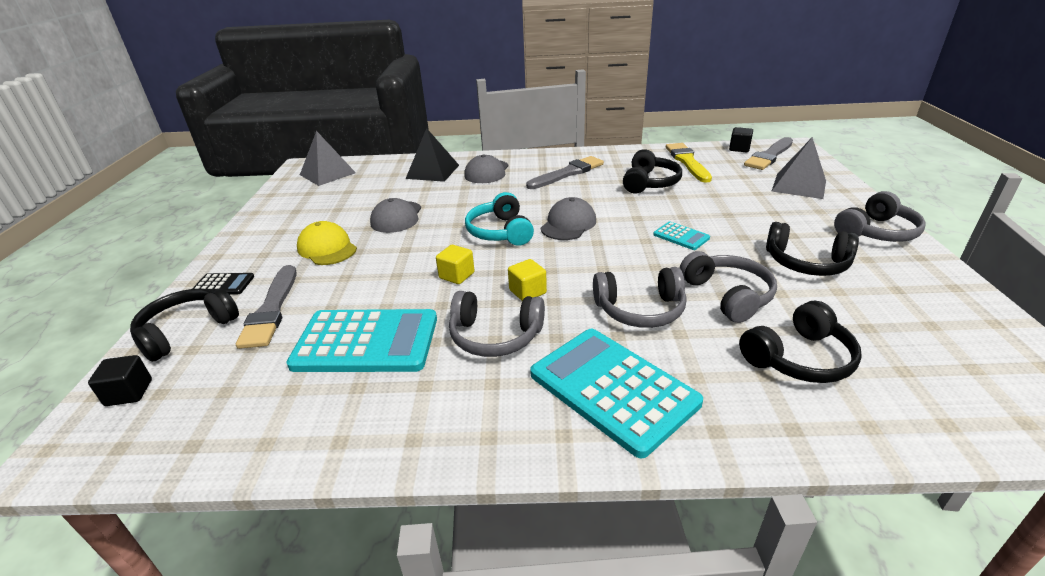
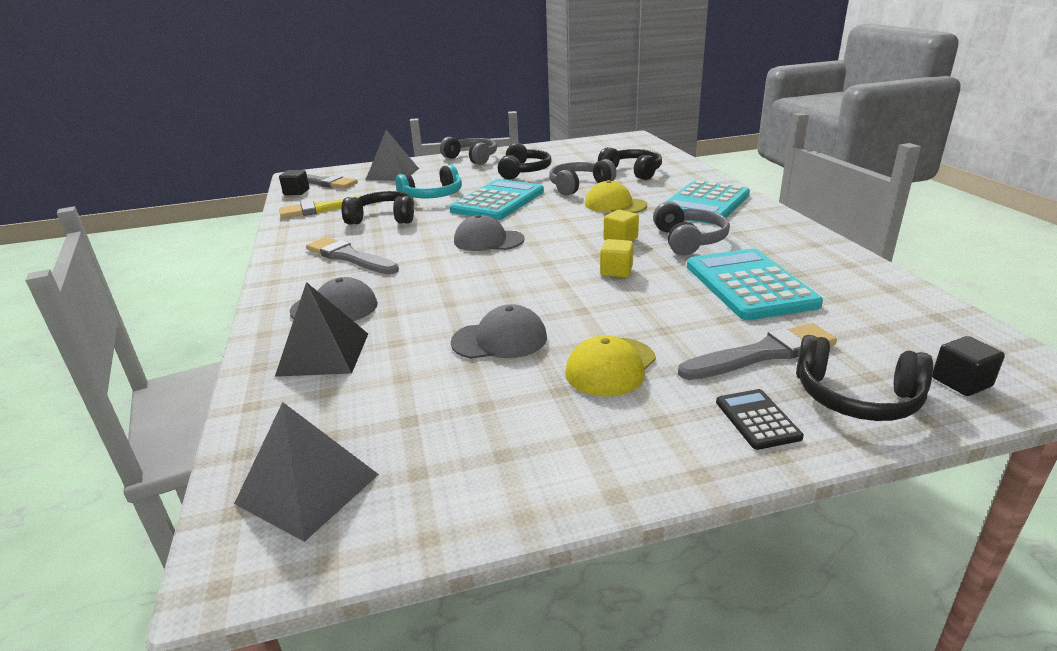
camera: 105 degrees left, 5 degrees down
turquoise headphones [465,192,534,246] -> turquoise headphones moved to [396,164,462,198]
grey headphones [593,267,686,328] -> yellow cap [585,180,647,213]
turquoise calculator [653,222,710,250] -> turquoise calculator [450,179,544,220], size x2.18

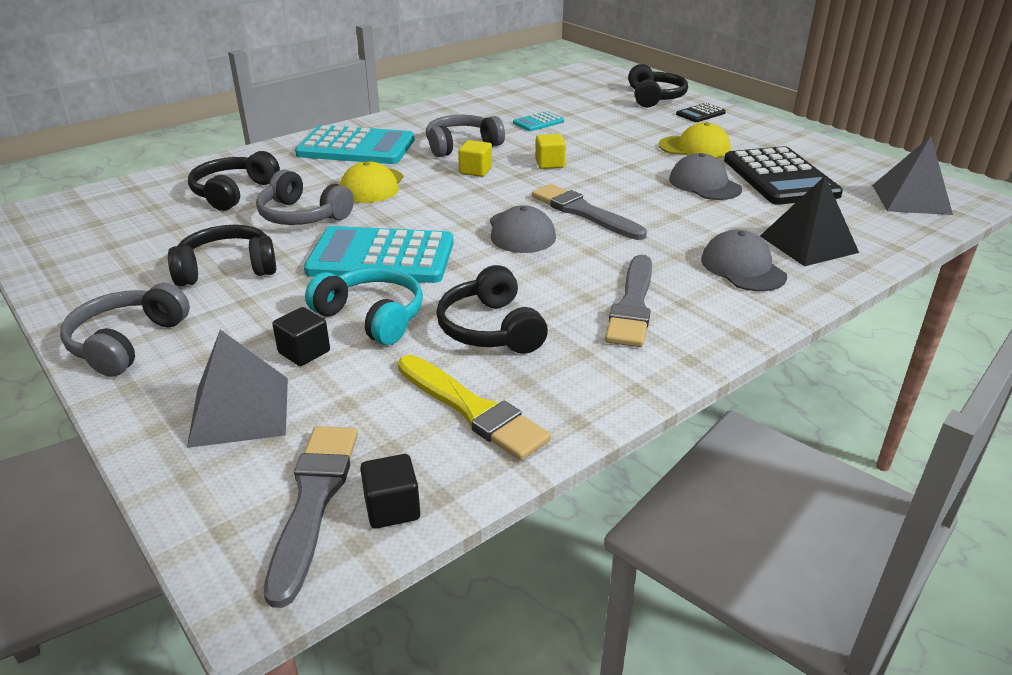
camera: 115 degrees left, 5 degrees up
grey brush [678,323,837,380] -> grey brush moved to [532,184,647,240]
turquoise calculator [687,248,823,320] -> turquoise calculator [513,111,564,131], size x0.46
black cube [932,336,1005,396] -> black cube moved to [272,307,330,366]
none -> black calculator [724,146,843,205]

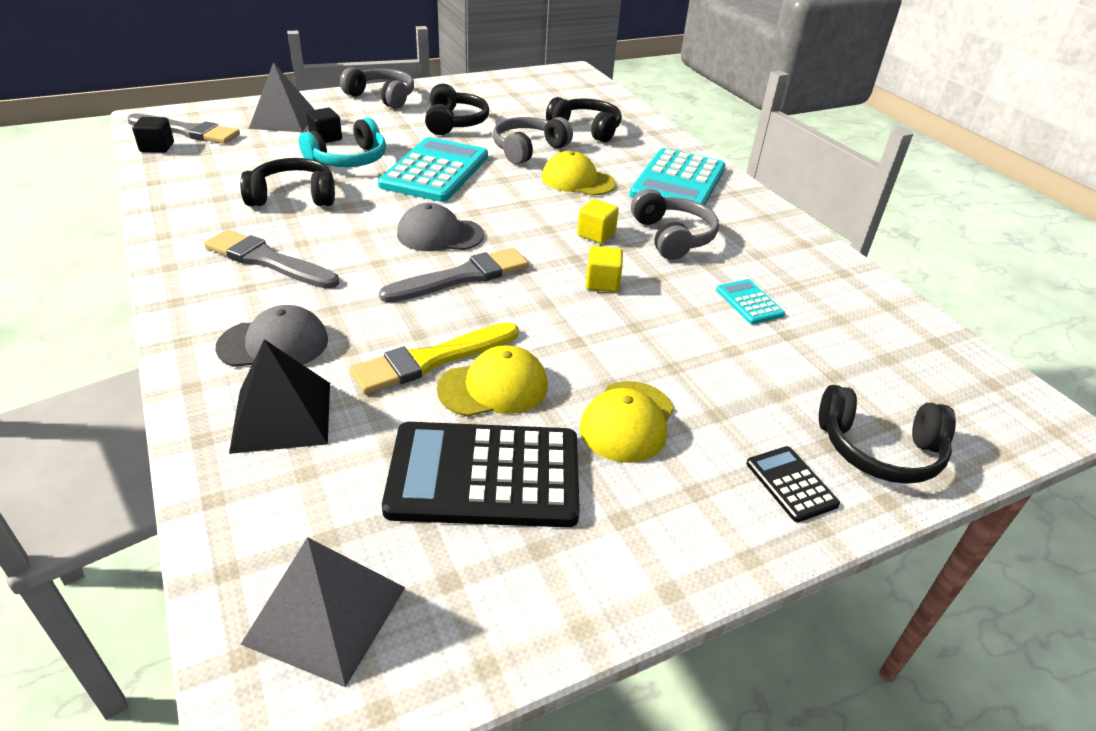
camera: 100 degrees right, 5 degrees up
yellow brush [398,355,551,460] -> yellow brush moved to [349,322,519,394]
grey cap [669,153,742,200] -> yellow cap [437,345,548,417]

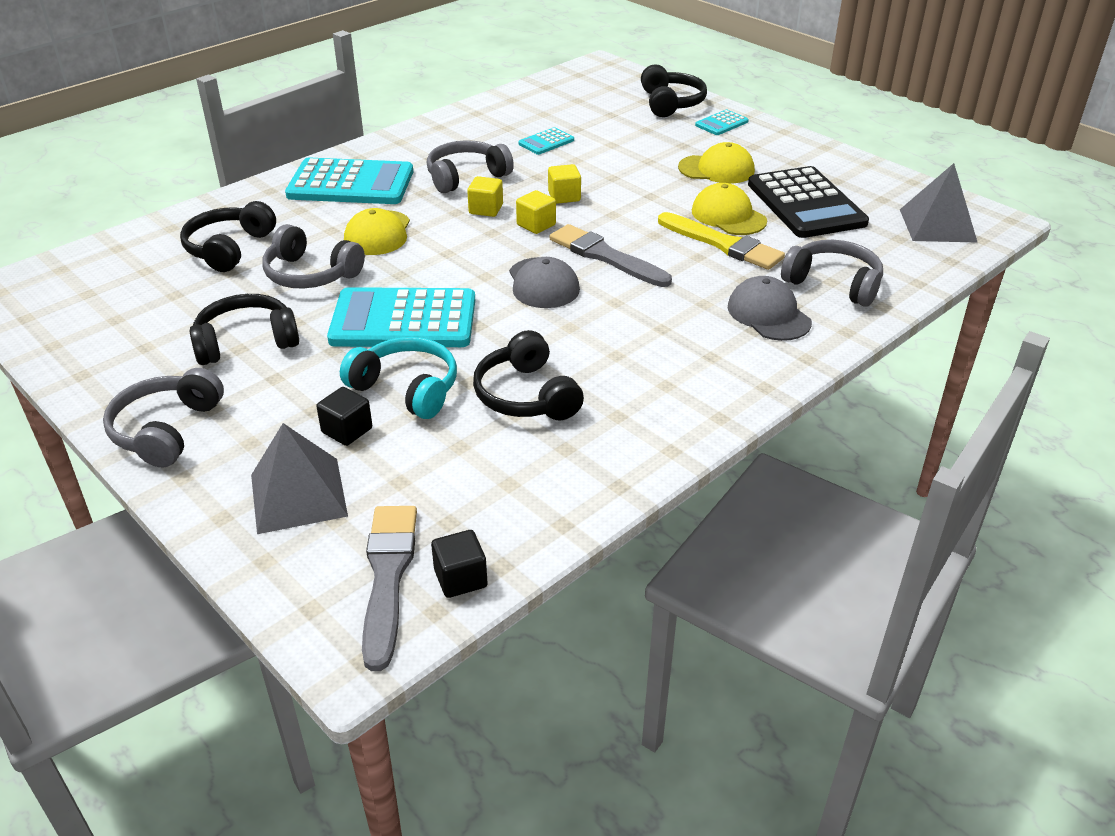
camera: 105 degrees left, 0 degrees up
grey brush [204,229,339,289] -> none
black pyramid [229,339,330,454] -> grey headphones [781,240,883,307]
black calculator [746,446,840,522] -> turquoise calculator [695,110,749,135]
none -> yellow cube [516,190,556,234]

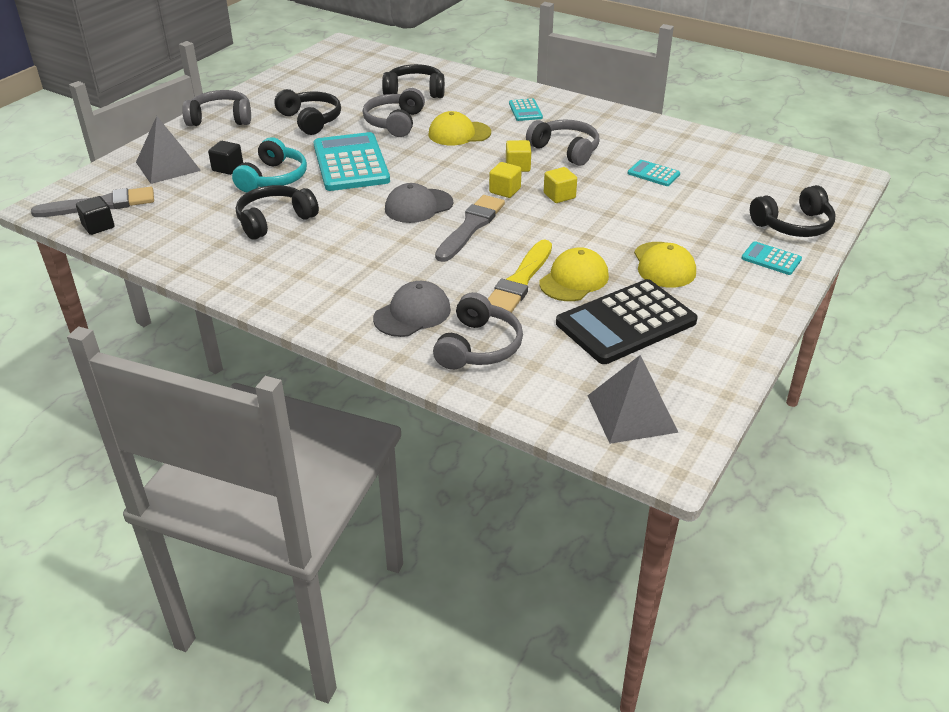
camera: 75 degrees right, 0 degrees up
turquoise calculator [285,158,413,204] -> turquoise calculator [509,98,543,121], size x0.46

